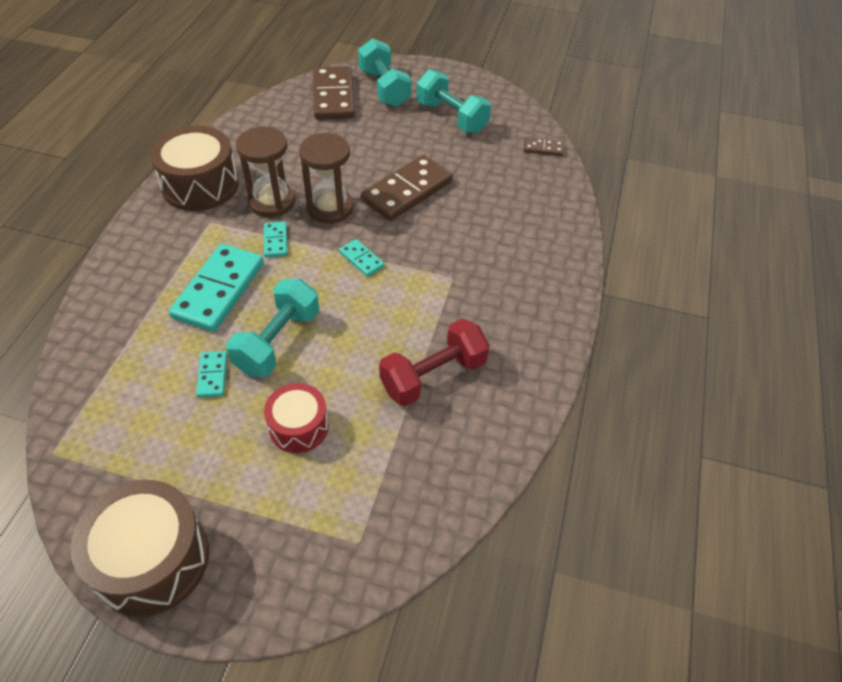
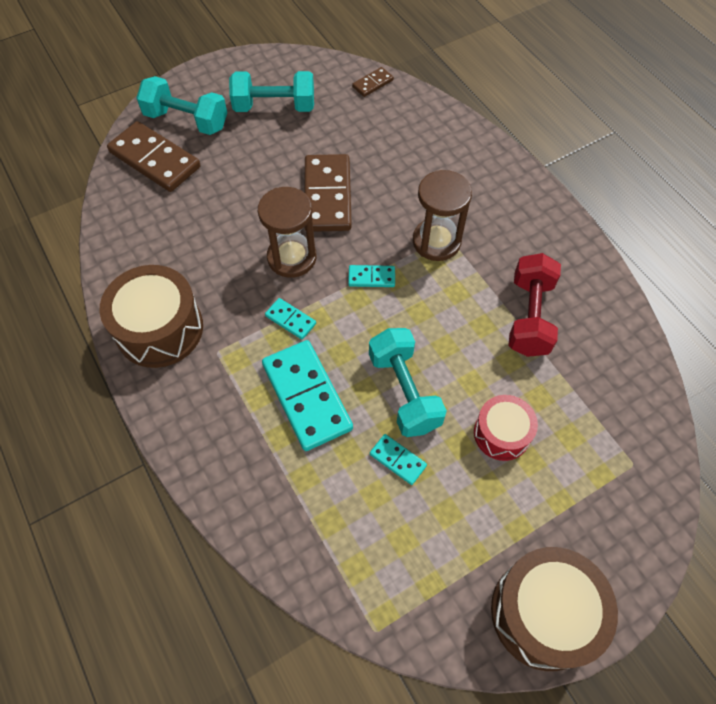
camera: 45 degrees left, 10 degrees up
brown hourglass [236,127,295,217] -> brown hourglass moved to [413,170,472,261]

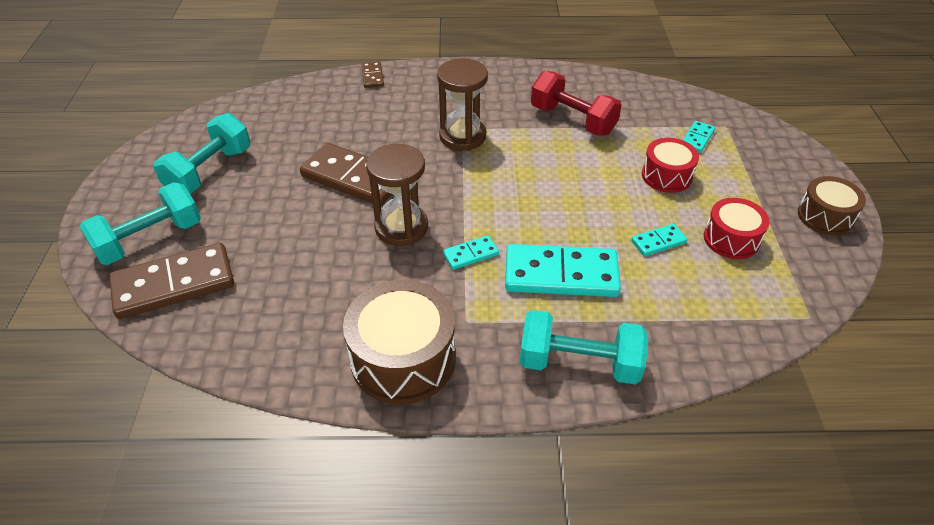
camera: 60 degrees left, 15 degrees down
turquoise domino [348,265,395,287] -> turquoise domino moved to [683,121,715,153]
brown domino [352,67,394,97] -> brown domino moved to [362,62,384,88]
turquoise dumbbell [369,328,447,437] -> turquoise dumbbell moved to [520,310,648,384]
brown drum [491,547,618,671] -> brown drum [798,176,866,235], size x0.60
none -> red drum [704,198,770,259]

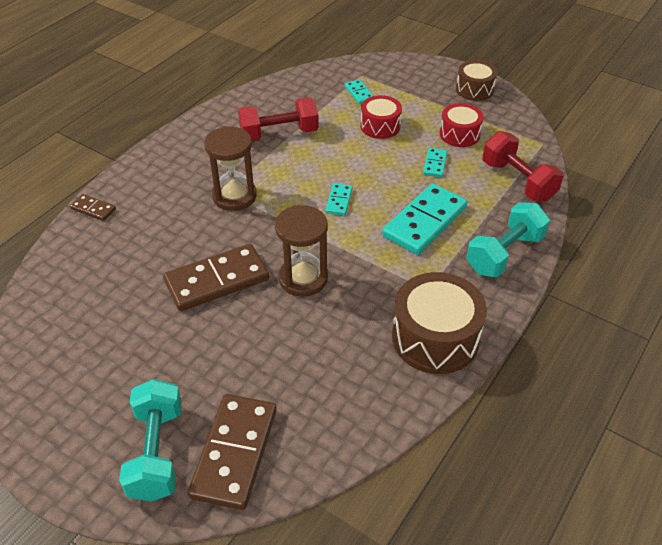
camera: 55 degrees left, 0 degrees up
turquoise dumbbell [153,113,250,194] -> none
turquoise domino [443,235,499,270] -> turquoise domino moved to [326,183,352,215]
none -> red dumbbell [482,131,563,202]

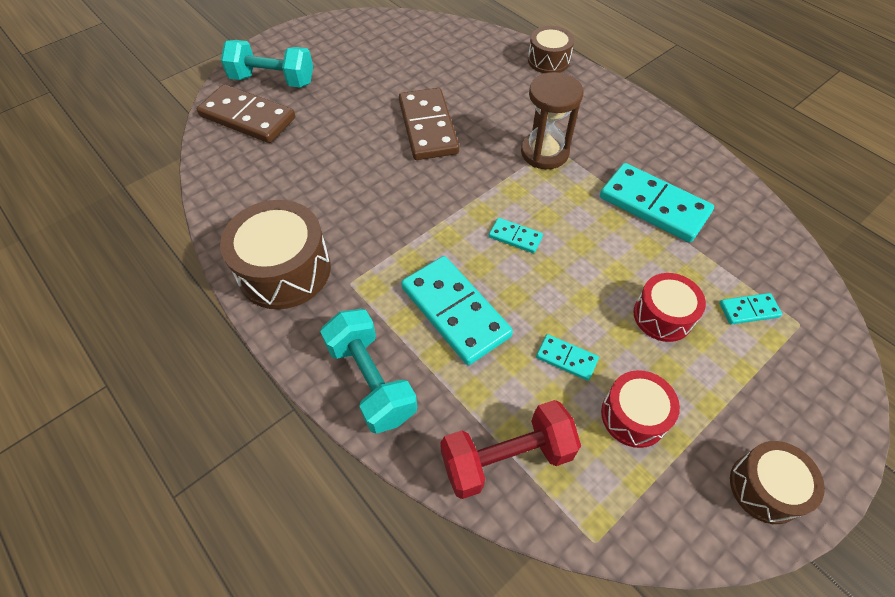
camera: 105 degrees right, 10 degrees up
brown domino [70,194,116,221] -> brown drum [528,26,574,73]
red dumbbell [238,97,319,141] -> turquoise domino [600,163,714,242]
brown hourglass [275,205,328,297] -> none

